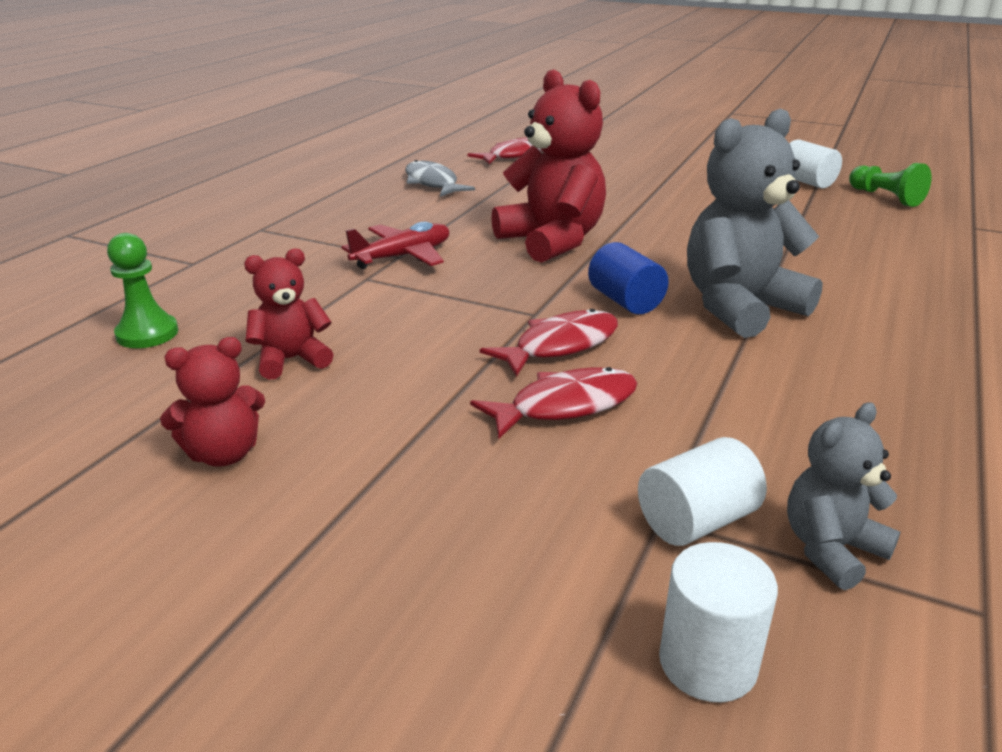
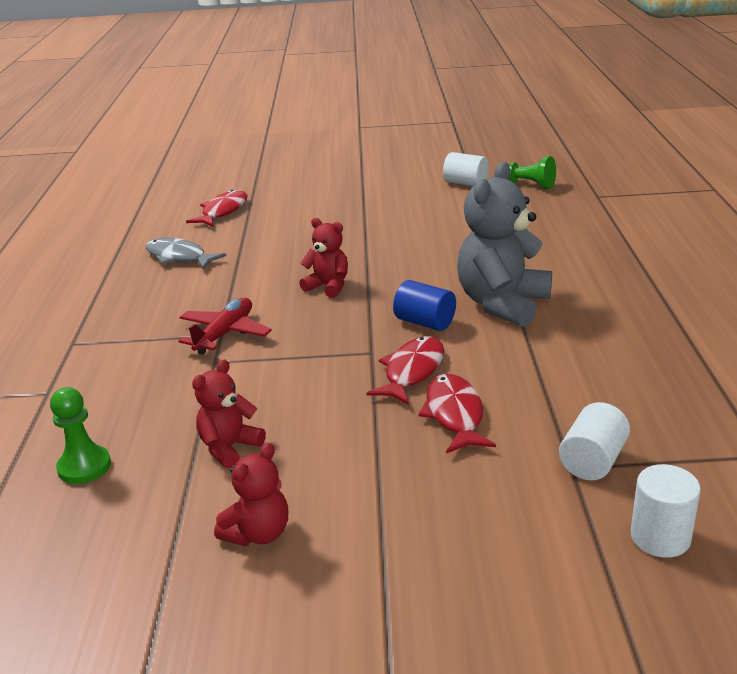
camera: 25 degrees left, 0 degrees up
red fish [470,367,638,439] -> red fish turned 45 degrees counterclockwise [419,374,496,454]
red teddy bear [491,69,606,263] -> red teddy bear [299,218,348,298], size x0.53
grey teddy bear [787,403,901,590] -> none

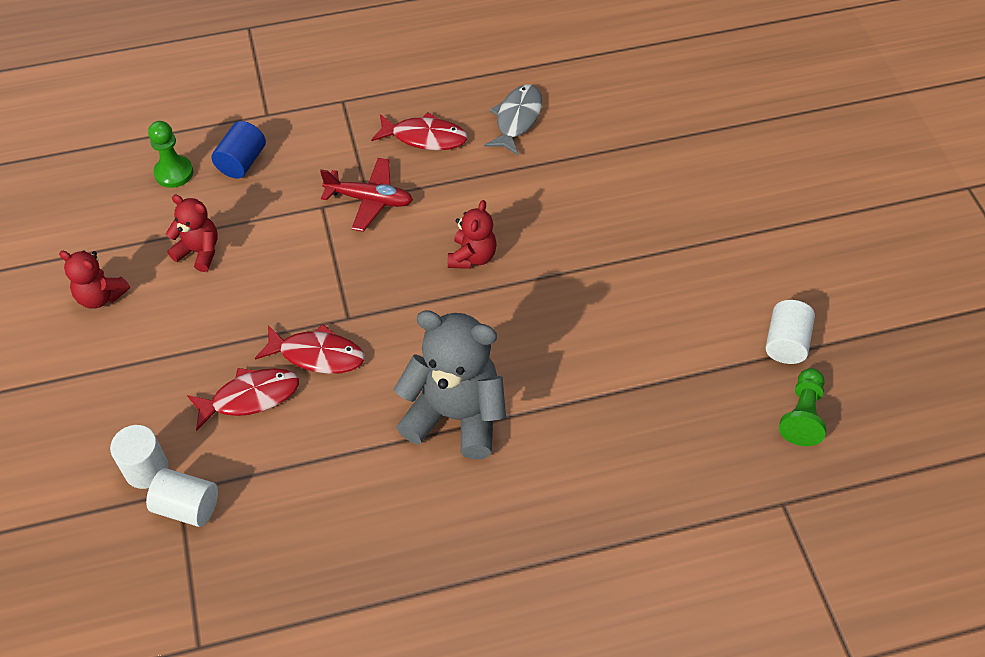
camera: 75 degrees right, 25 degrees up
red fish [186,190,247,227] -> red fish moved to [371,112,468,150]
blue cylinder [393,280,456,331] -> blue cylinder moved to [211,121,266,179]
white cylinder [631,464,701,558] -> white cylinder moved to [110,425,169,489]

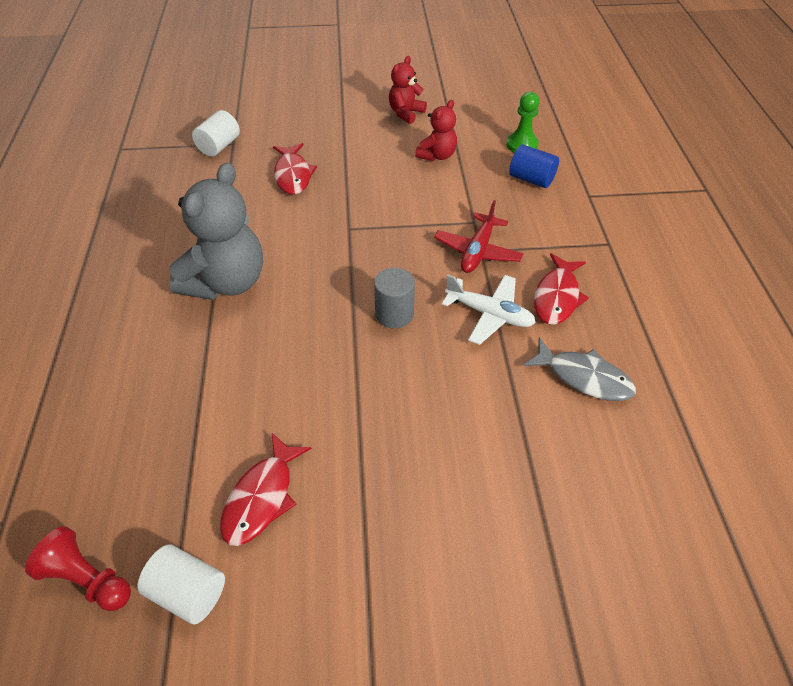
camera: 100 degrees right, 5 degrees down
white cylinder [110,425,169,489] -> none
red fish [255,324,364,374] -> red fish moved to [220,433,312,546]
red teddy bear [448,200,497,269] -> grey cylinder [374,268,415,328]
green pawn [779,368,826,446] -> red pawn [25,526,131,611]
none -> white plane [442,274,536,345]

